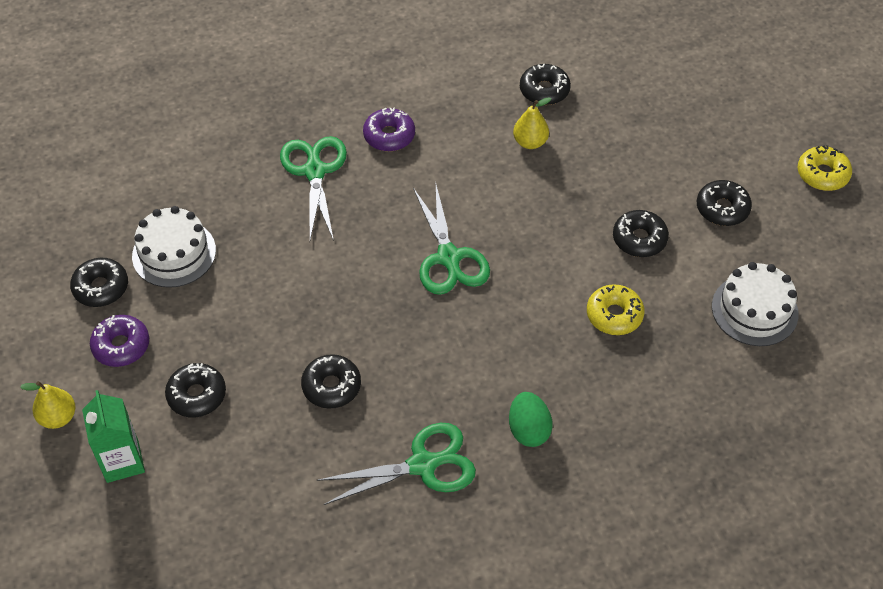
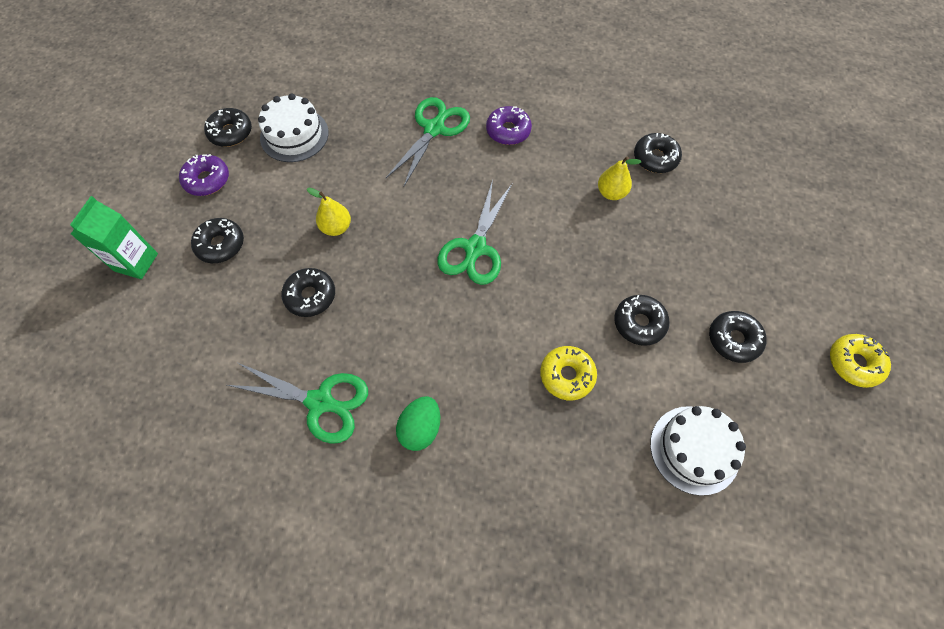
camera: 35 degrees right, 10 degrees up
yellow pear [20,381,76,429] -> yellow pear moved to [307,188,351,236]

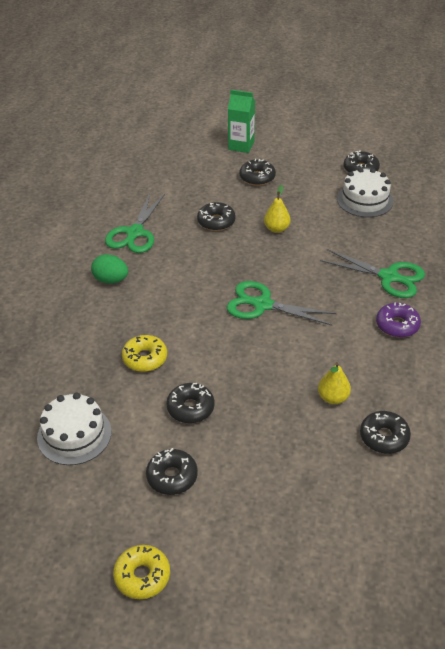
camera: 90 degrees right, 20 degrees down
purple donut [179,154,229,196] -> none

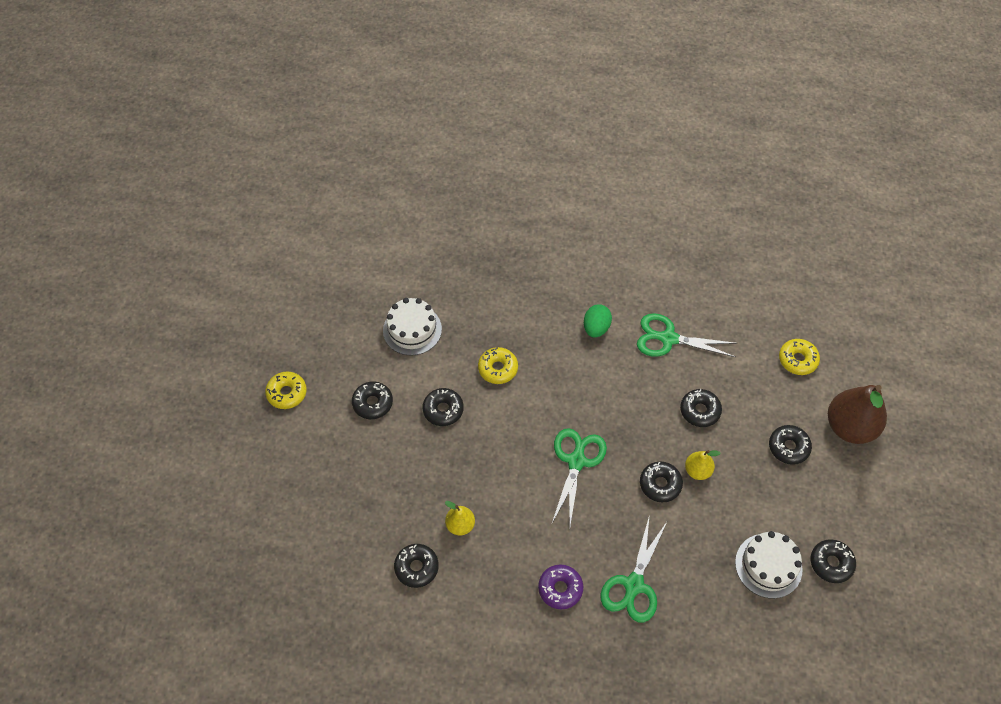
camera: 85 degrees right, 15 degrees up
green carton [228,90,255,153] -> brown pear [828,385,887,444]
none -> black donut [640,462,683,502]
none -> yellow donut [779,339,820,375]

